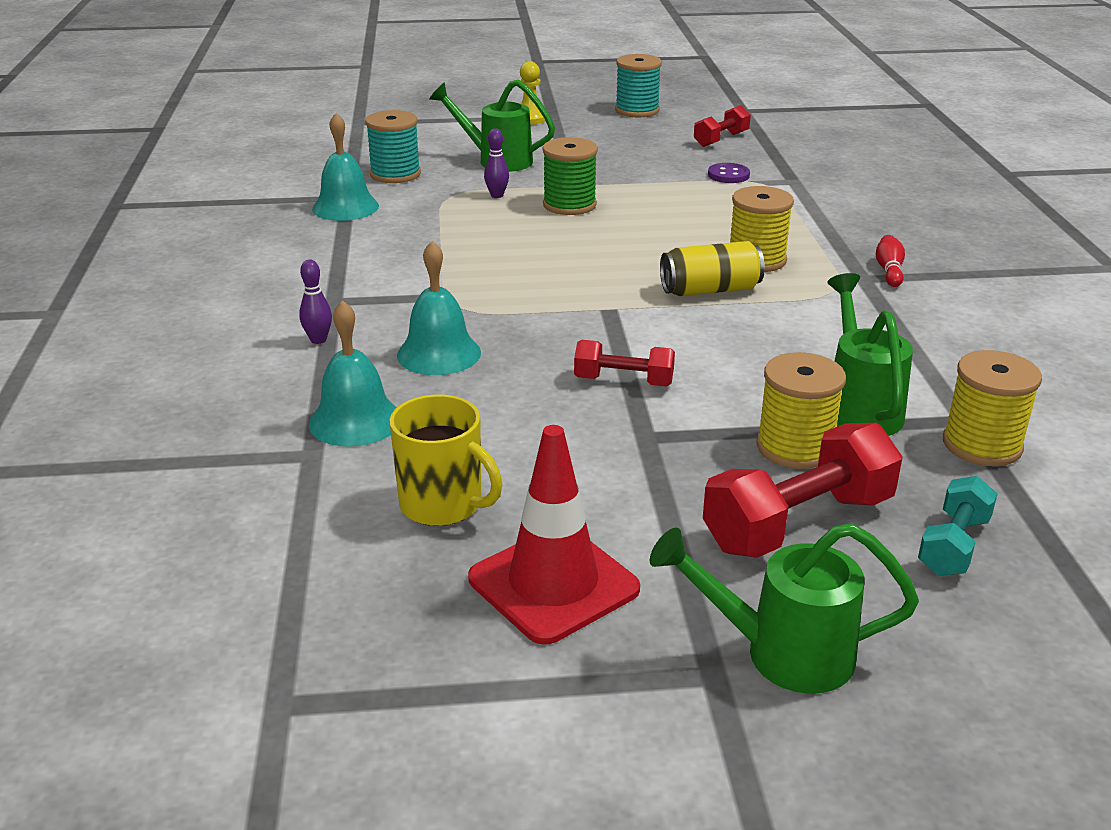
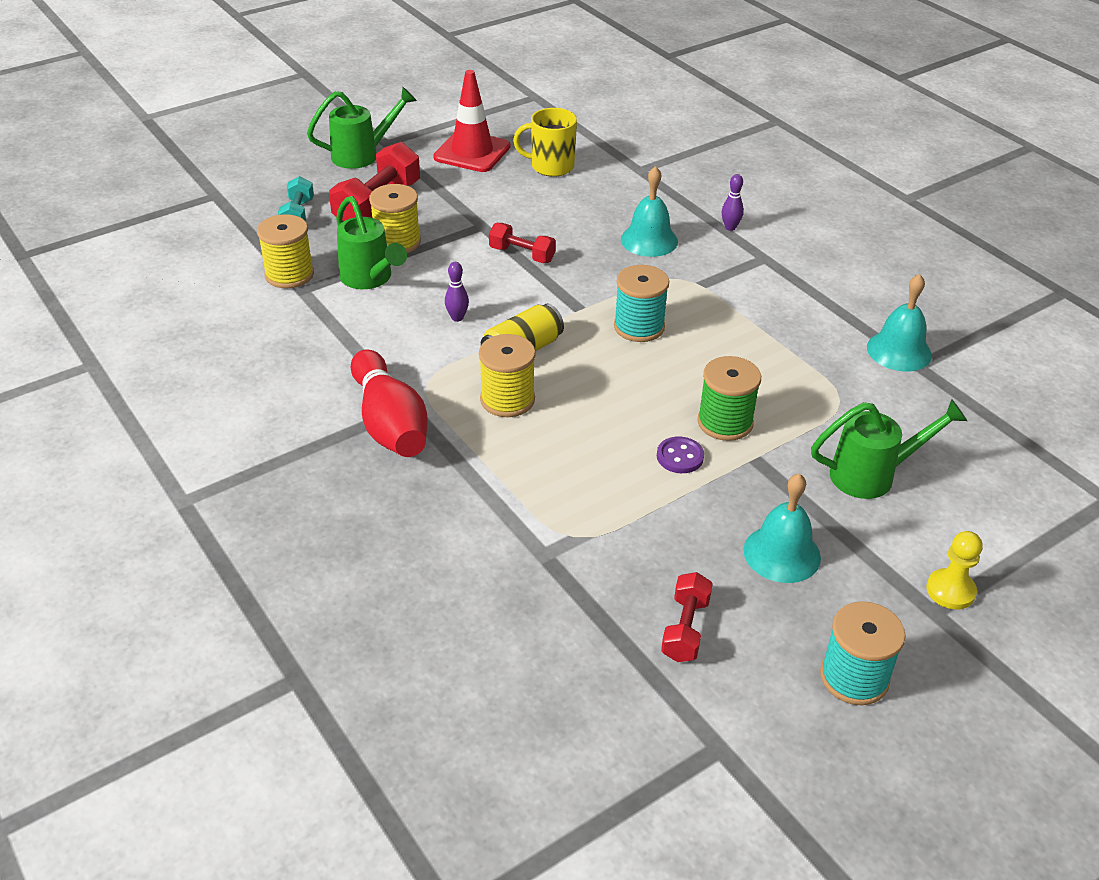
camera: 150 degrees right, 10 degrees up
turquoise bell [309,300,397,447] -> turquoise bell moved to [743,473,821,583]
turquoise spool [365,110,421,183] -> turquoise spool moved to [614,265,669,342]
purple bowling pin [484,128,509,198] -> purple bowling pin moved to [445,262,469,322]
red dumbbell [574,340,675,386] -> red dumbbell turned 45 degrees clockwise [489,223,556,263]
purple button [708,163,750,183] -> purple button moved to [657,437,704,473]
red bowling pin [876,235,905,287] -> red bowling pin [351,350,428,457], size x2.32

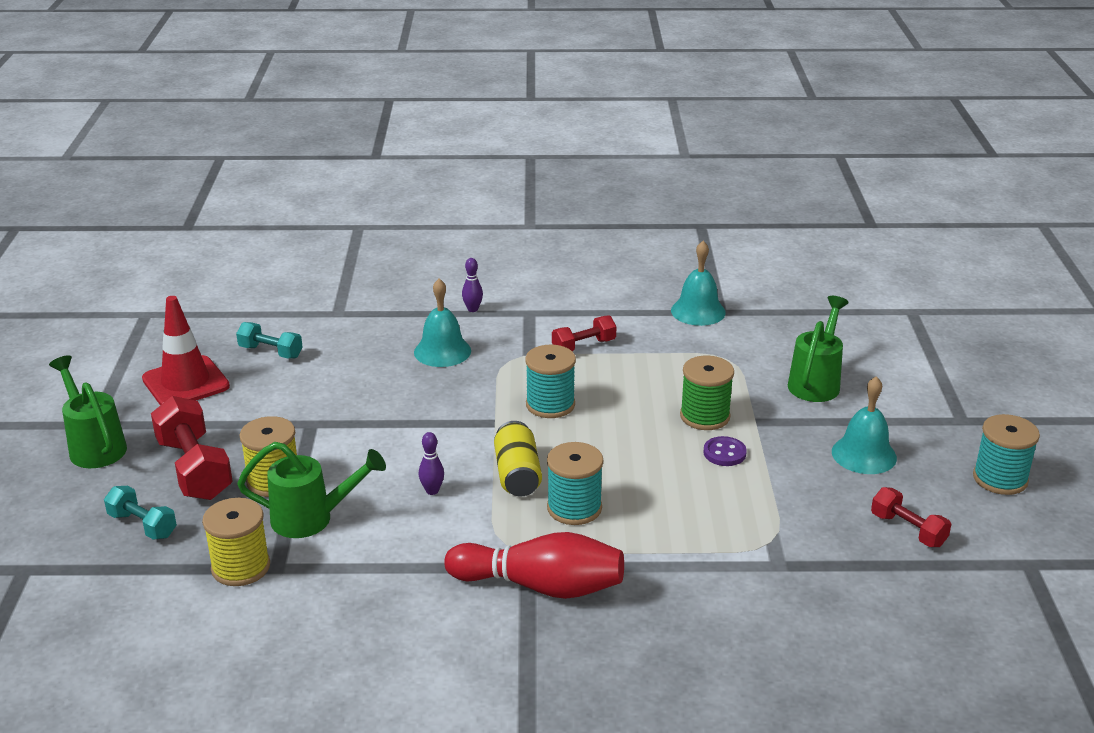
camera: 55 degrees left, 10 degrees down
green watering can [307,87,417,169] -> green watering can turned 45 degrees counterclockwise [49,355,127,468]
yellow spool [479,334,536,417] -> turquoise spool [547,442,603,525]
red dumbbell [489,223,556,263] -> red dumbbell moved to [552,315,617,351]
yellow mug [513,108,577,177] -> turquoise dumbbell [236,322,302,359]
yellow pawn [926,531,983,609] -> none

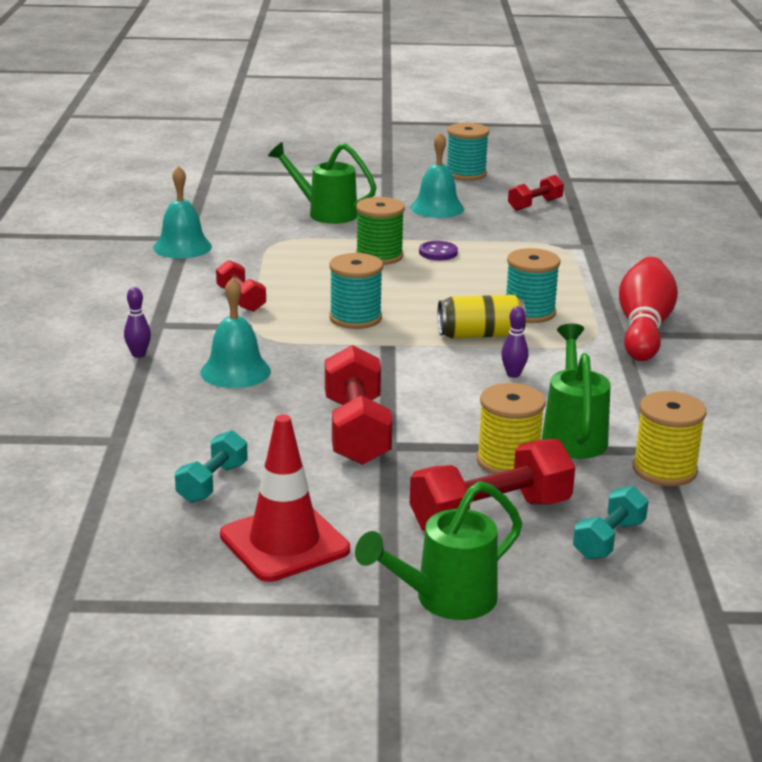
camera: 90 degrees left, 5 degrees down
none -> red dumbbell [325,345,393,465]

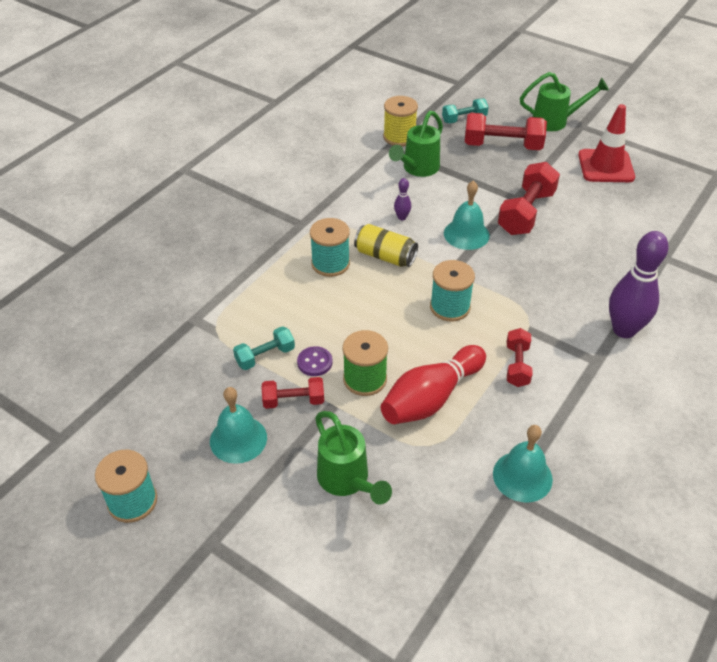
camera: 145 degrees left, 20 degrees up
purple bowling pin [124,287,151,358] -> purple bowling pin [609,231,668,338], size x2.32
turquoise dumbbell [175,430,248,503] -> turquoise dumbbell moved to [233,326,295,370]
turquoise bell [200,277,271,388] -> turquoise bell moved to [444,180,490,250]
yellow spool [477,383,546,474] -> none
red dumbbell [508,175,564,211] -> red dumbbell moved to [262,377,324,409]
red bowling pin [619,257,678,361] -> red bowling pin moved to [381,345,486,424]

